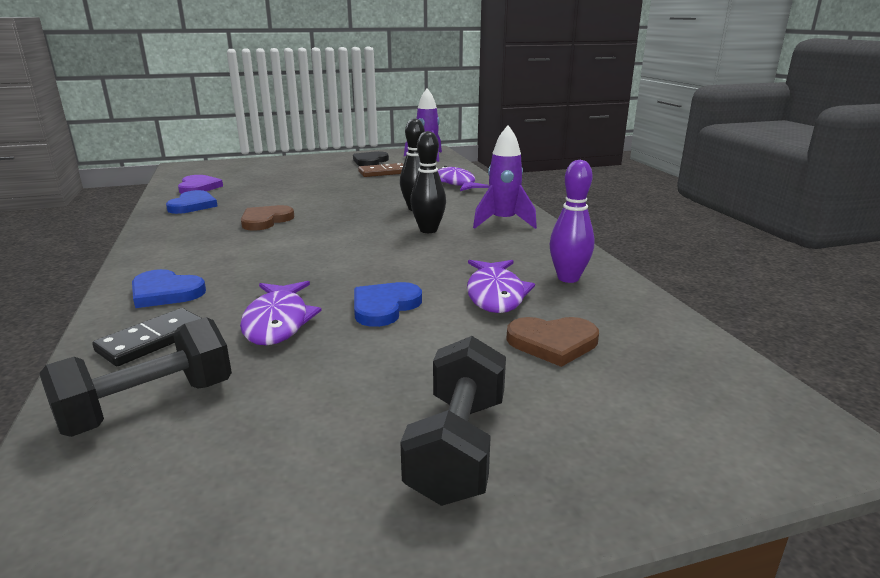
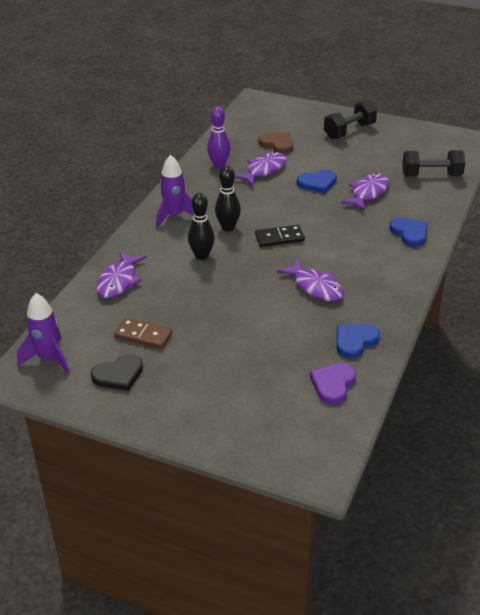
camera: 140 degrees left, 15 degrees up
black domino [92,308,202,366] -> black domino moved to [255,225,305,247]
brown heart [241,205,294,230] -> purple fish [277,259,343,301]

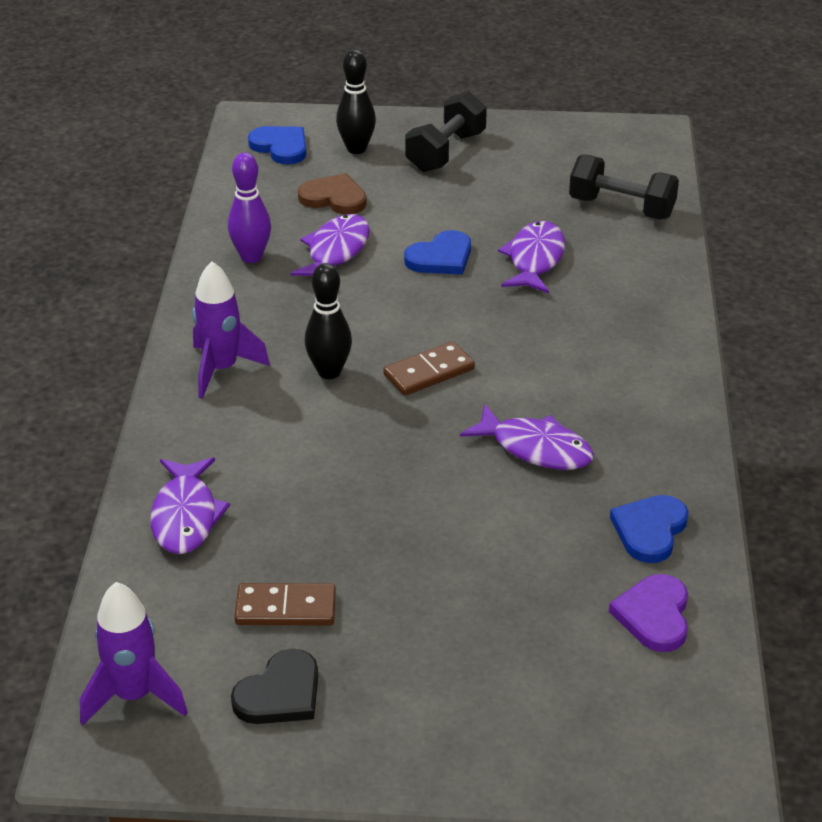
camera: 20 degrees left, 0 degrees up
black bowling pin [188,193,215,260] -> black bowling pin moved to [336,50,376,154]
black domino [255,225,305,247] -> brown domino [383,341,475,396]
blue heart [389,217,428,247] -> blue heart moved to [248,126,306,165]
black dumbbell [402,150,465,176] -> black dumbbell turned 45 degrees clockwise [569,155,679,220]

